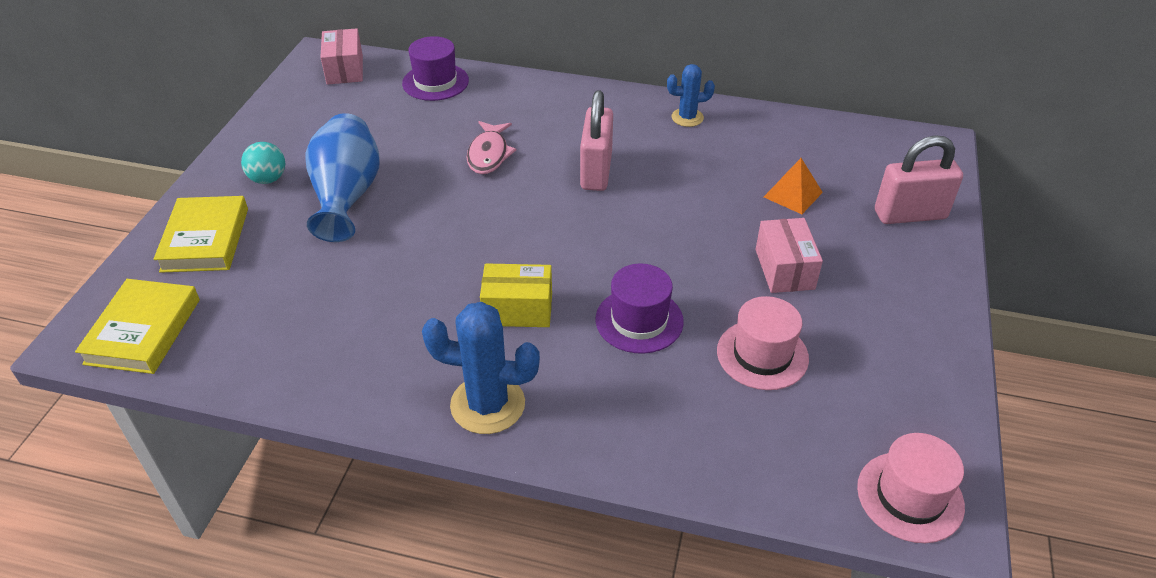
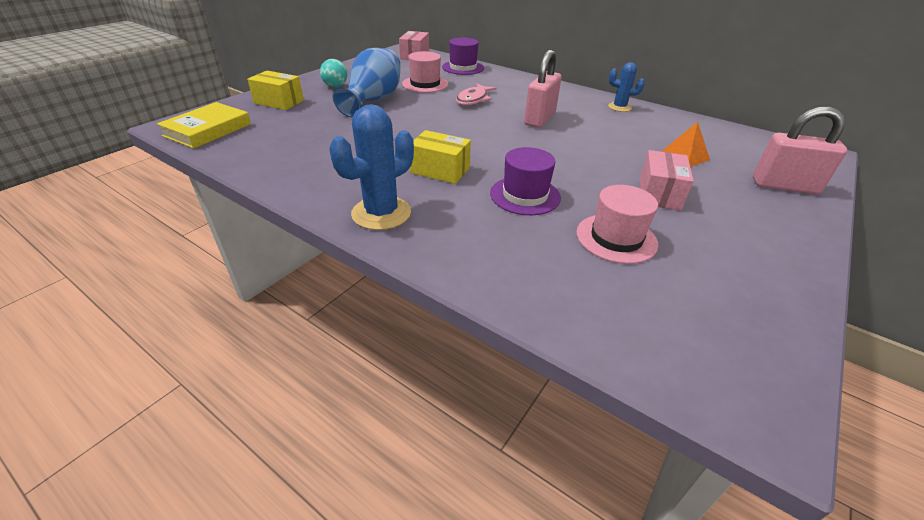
camera: 20 degrees right, 5 degrees down
yellow book [154,196,248,273] -> yellow box [247,71,304,110]
blue cactus [422,302,540,434] -> blue cactus turned 75 degrees counterclockwise [330,104,414,230]
pink hat [857,433,965,543] -> pink hat moved to [402,51,448,93]

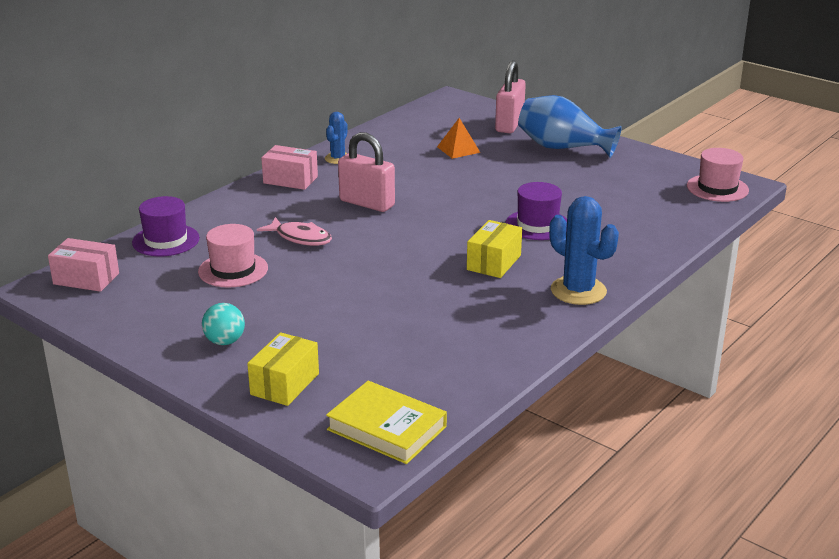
camera: 85 degrees left, 10 degrees down
blue vase [333,48,400,118] -> blue vase moved to [518,95,622,158]
pink hat [576,185,658,264] -> pink hat moved to [687,148,749,202]
pink box [640,150,694,211] -> pink box moved to [261,145,318,190]

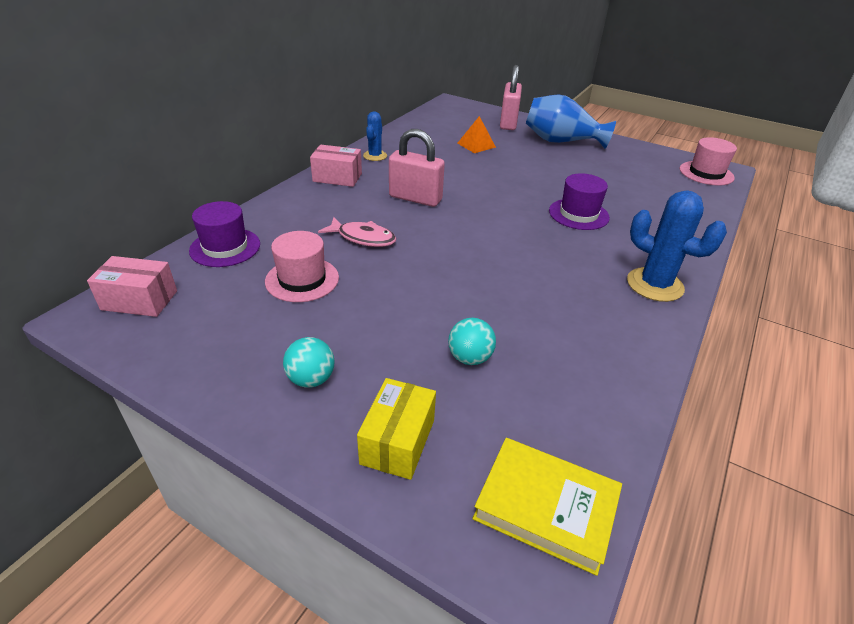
camera: 10 degrees left, 10 degrees up
yellow box [467,220,522,278] -> none
none -> turquoise ball [448,318,496,365]

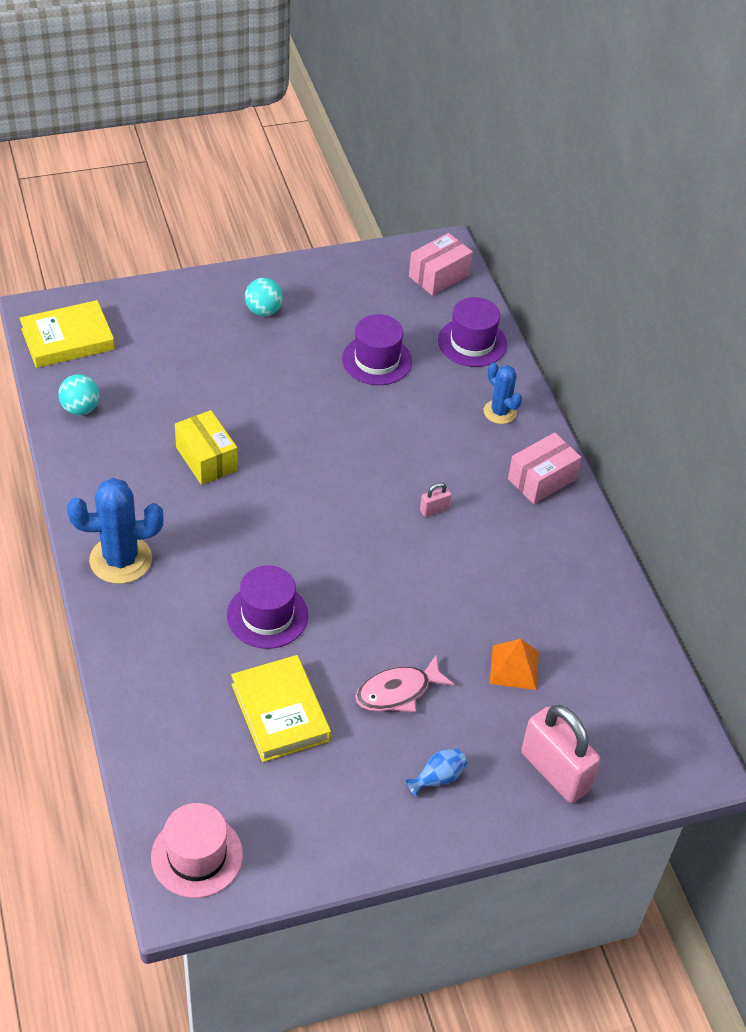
camera: 130 degrees right, 10 degrees up
pink hat [265,231,339,302] -> purple hat [342,314,412,385]
pink fish [318,217,396,247] -> pink fish moved to [355,654,455,712]
yellow box [357,378,436,480] -> yellow box moved to [175,410,238,485]
blue cactus [363,111,387,161] -> blue cactus moved to [484,362,522,424]
pink padlock [389,129,445,207] -> pink padlock [420,483,452,517], size x0.43
turquoise ball [448,318,496,365] -> turquoise ball moved to [58,374,100,415]
blue vase [526,95,616,149] -> blue vase [405,748,467,797], size x0.41
none -> yellow book [231,655,331,762]

